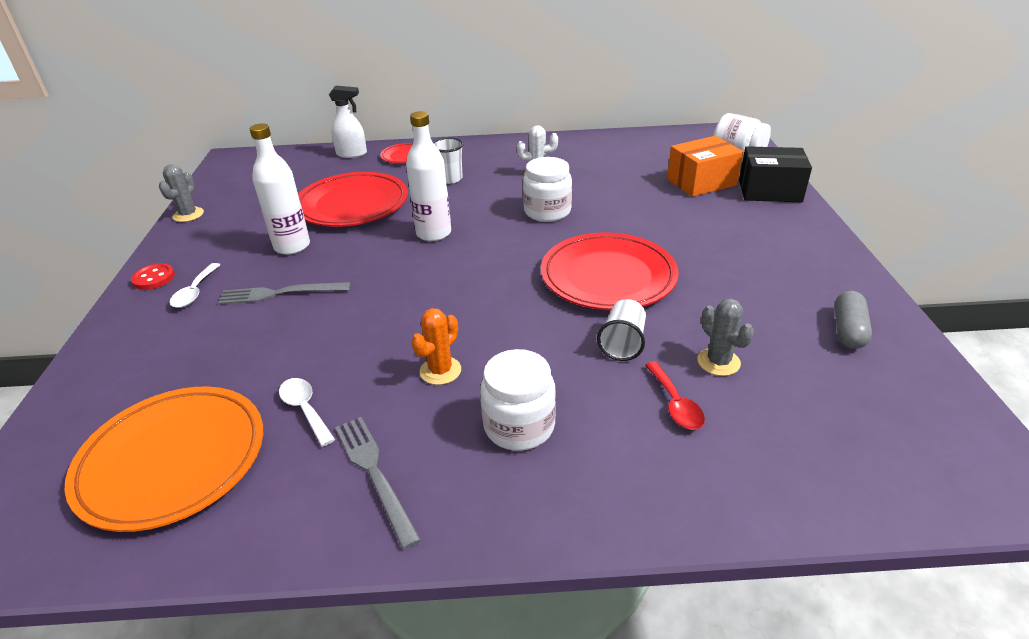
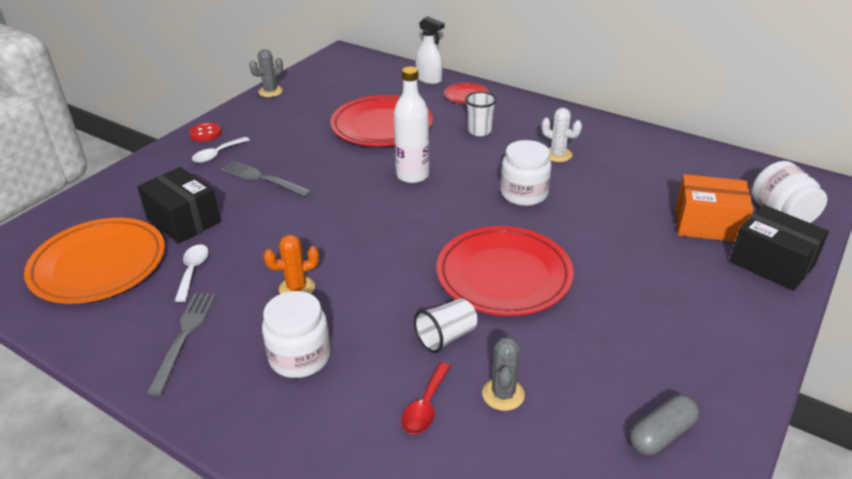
camera: 35 degrees right, 0 degrees up
white bottle [250,123,310,255] -> none
none -> black box [137,167,221,243]

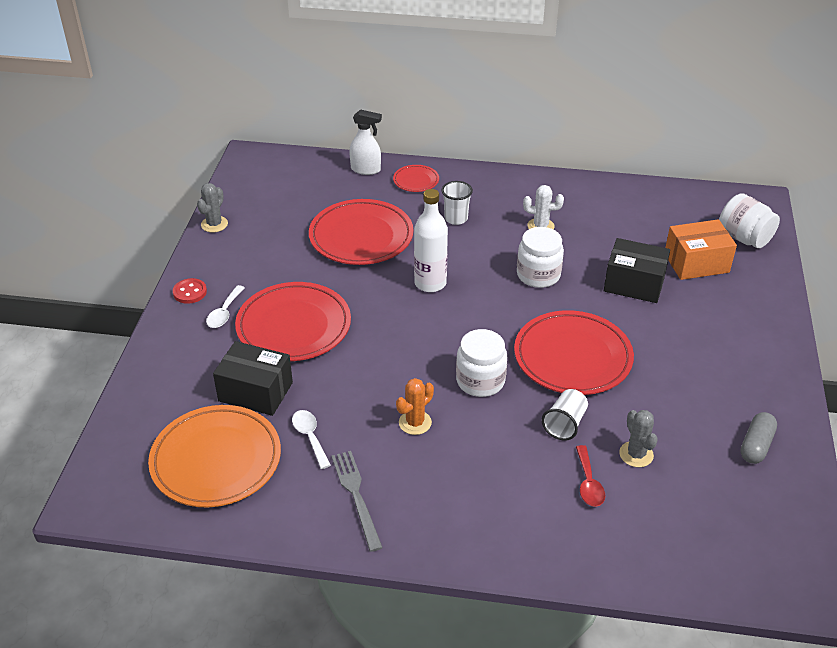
camera: 25 degrees left, 5 degrees up
grey fork [221,161,312,197] -> red plate [235,282,351,361]
white jar [262,291,331,378] -> white jar moved to [456,329,507,397]
black box [730,205,829,291] -> black box moved to [604,238,670,303]

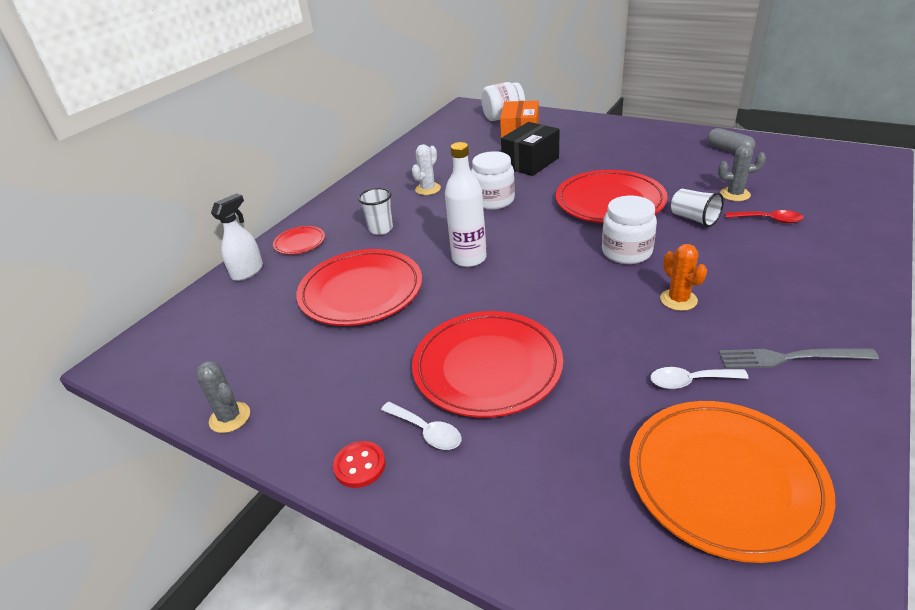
camera: 65 degrees left, 5 degrees down
black box [213,341,293,416] -> none

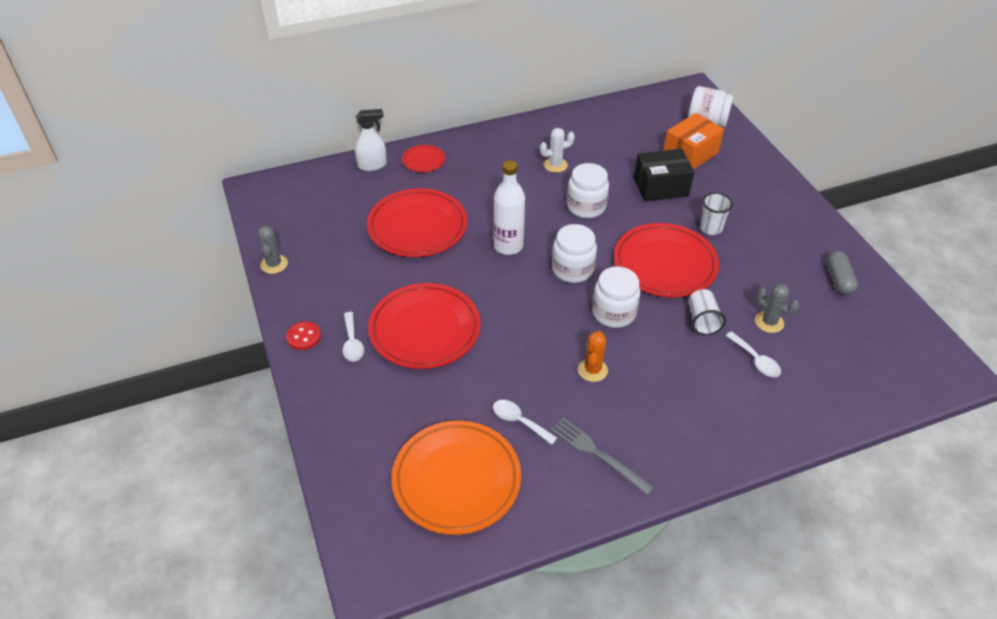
camera: 35 degrees right, 10 degrees up
white cup [358,188,393,235] -> white cup moved to [700,192,733,235]
red spoon [726,210,804,223] -> white spoon [726,331,781,377]
none -> white jar [552,224,597,283]

